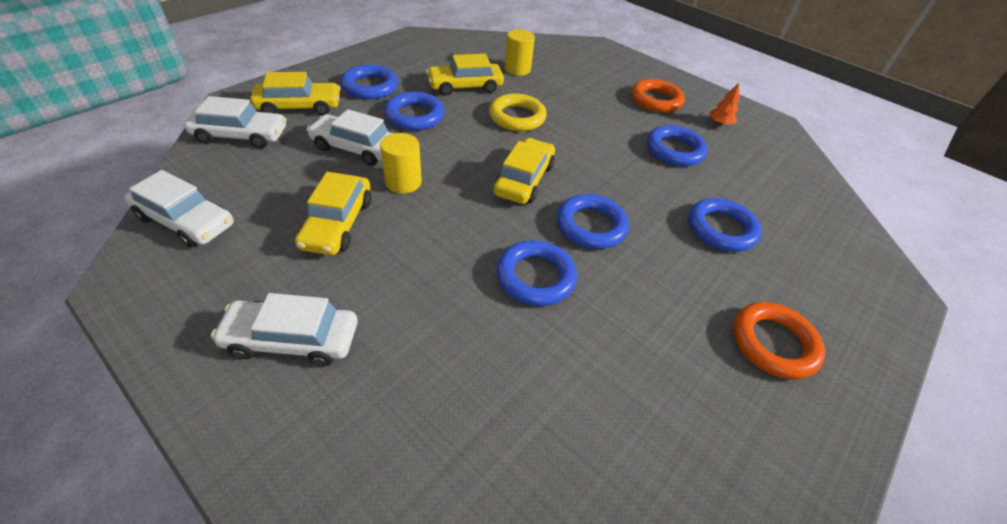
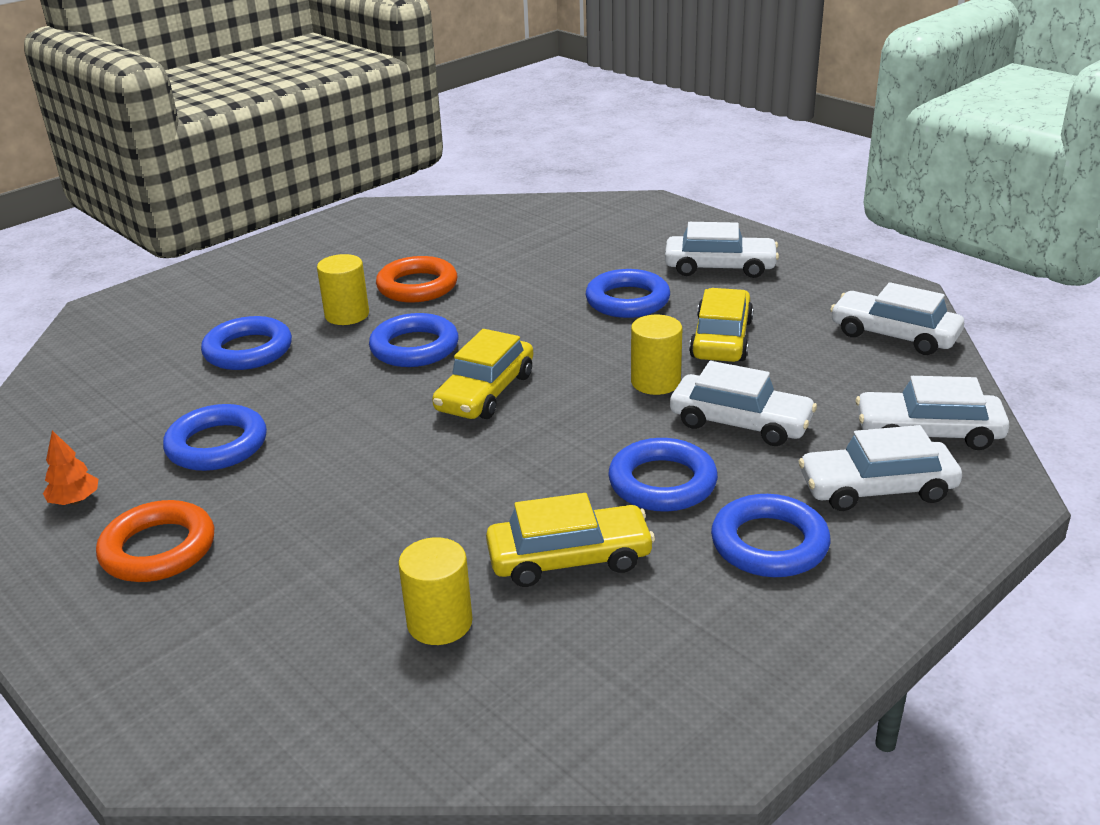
camera: 170 degrees left, 15 degrees down
yellow car [250,72,340,115] -> white car [799,425,962,511]
yellow ring [489,94,547,131] -> none
blue ring [496,240,577,306] -> blue ring moved to [586,269,670,318]
orange ring [733,302,825,379] -> orange ring moved to [376,256,457,303]
none -> yellow cylinder [317,254,369,325]

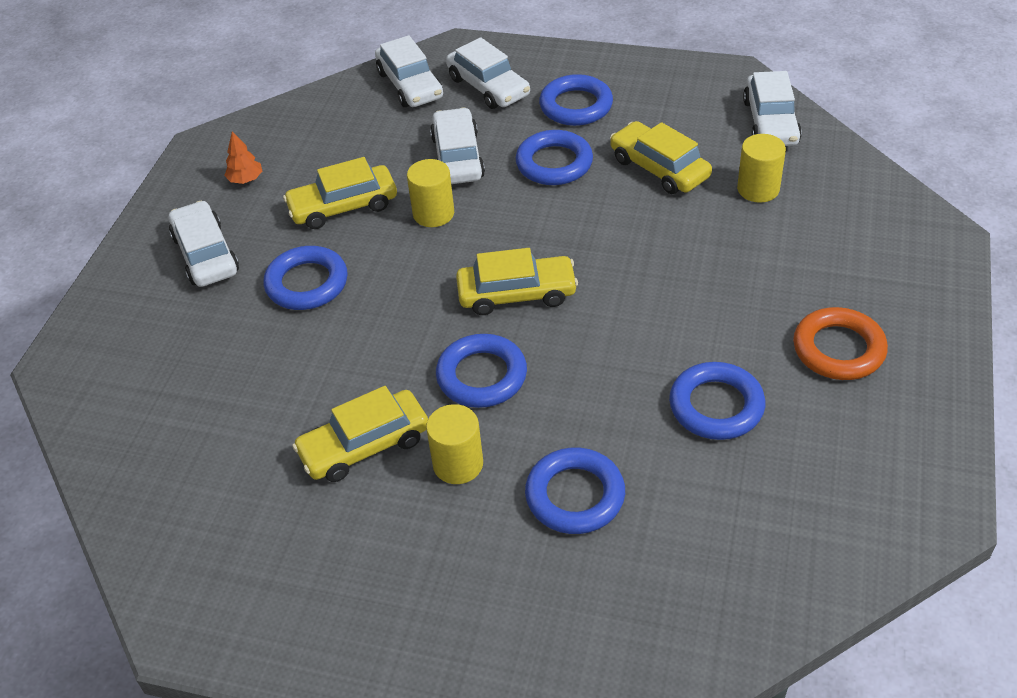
camera: 120 degrees left, 15 degrees up
orange tree [43,430,98,505] -> orange tree moved to [224,131,262,184]
orange ring [376,256,457,303] -> yellow car [292,386,428,482]
white car [830,282,964,355] -> white car moved to [743,71,802,146]

